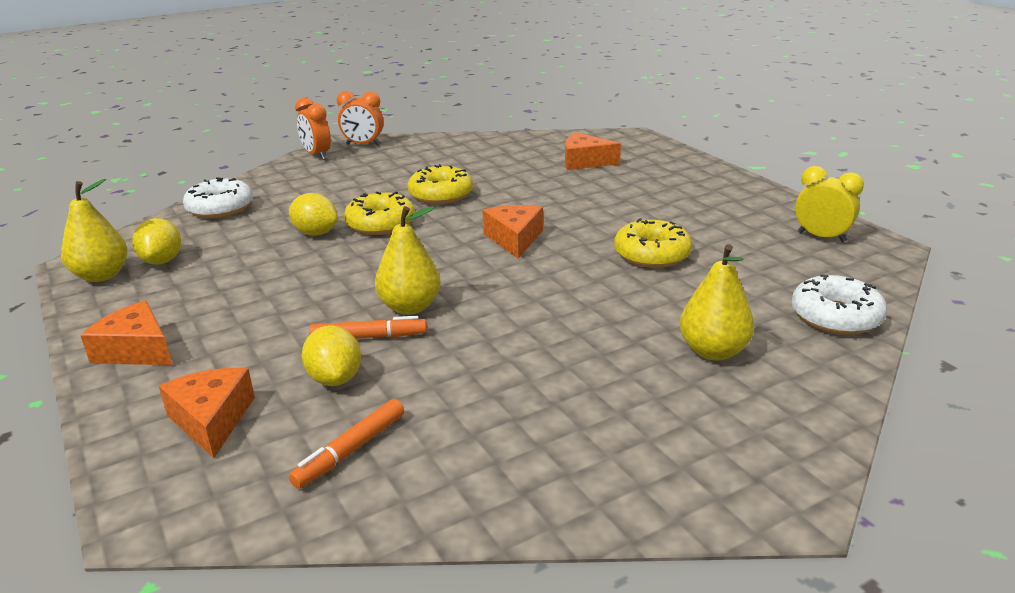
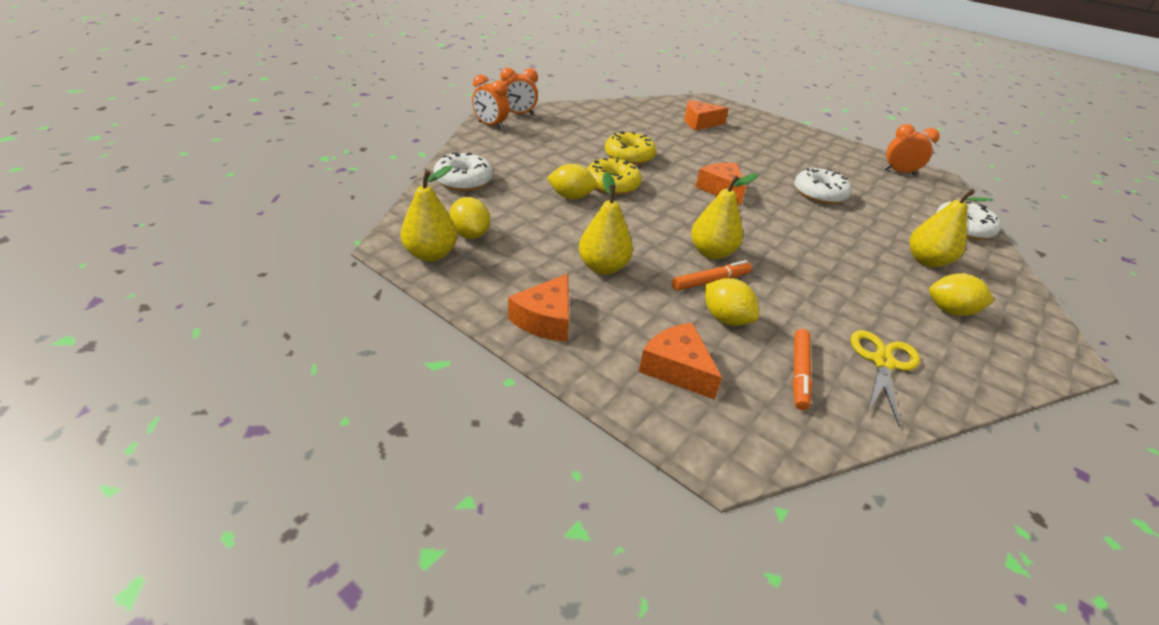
camera: 25 degrees left, 10 degrees up
orange cheese [80,300,172,365] -> orange cheese turned 75 degrees counterclockwise [508,274,569,342]
yellow donut [614,218,692,268] -> white donut [794,168,852,204]
yellow clock [795,166,864,242] -> orange clock [884,124,939,175]
none -> yellow pear [579,172,633,275]
none -> yellow scissors [851,330,920,426]
none -> yellow lemon [929,273,994,316]

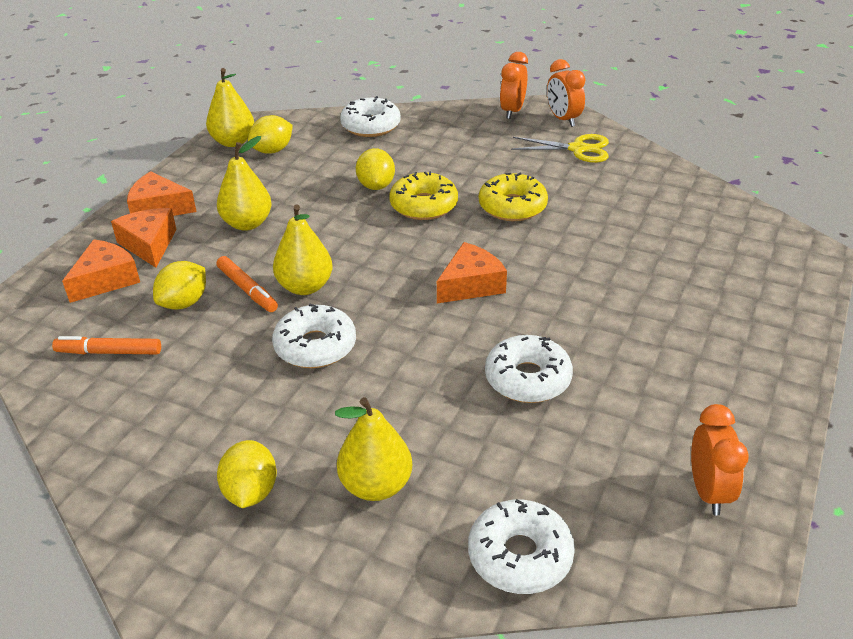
camera: 80 degrees right, 0 degrees up
orange cheese [684,100,729,130] -> orange cheese moved to [111,208,177,268]
yellow scissors [851,330,920,426] -> yellow scissors moved to [511,134,609,163]
none -> white donut [272,304,356,368]

